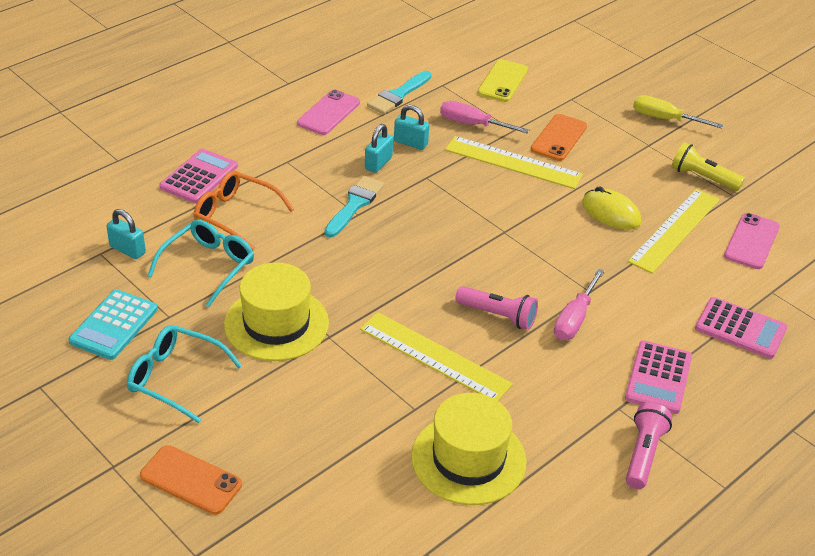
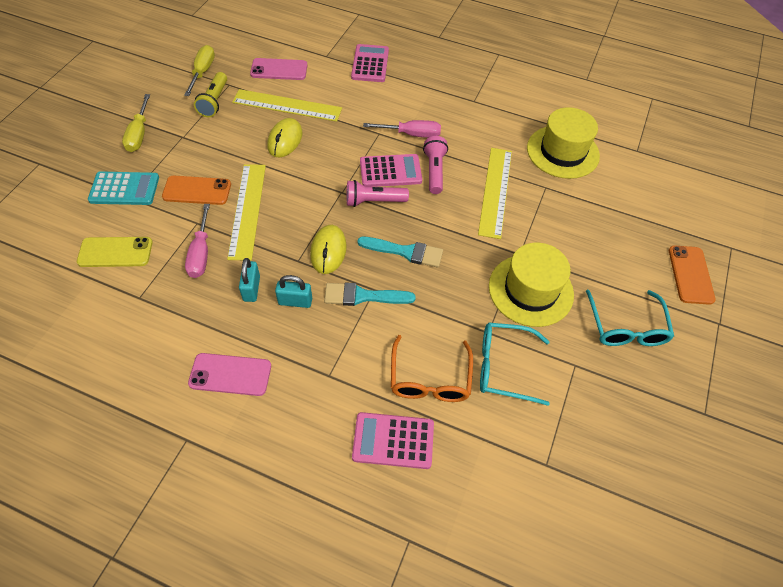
camera: 115 degrees left, 15 degrees up
turquoise calculator [68,289,158,360] -> turquoise calculator moved to [88,171,159,205]
turquoise padlock [106,209,146,259] -> none
turquoise brush [367,71,432,114] -> turquoise brush moved to [358,237,443,268]
pink calculator [625,340,692,414] -> pink calculator moved to [360,154,422,187]
pink flashlight [626,403,672,489] -> pink flashlight moved to [346,180,409,207]
none -> yellow screwdriver [184,45,215,96]
none -> yellow mouse [310,225,347,274]

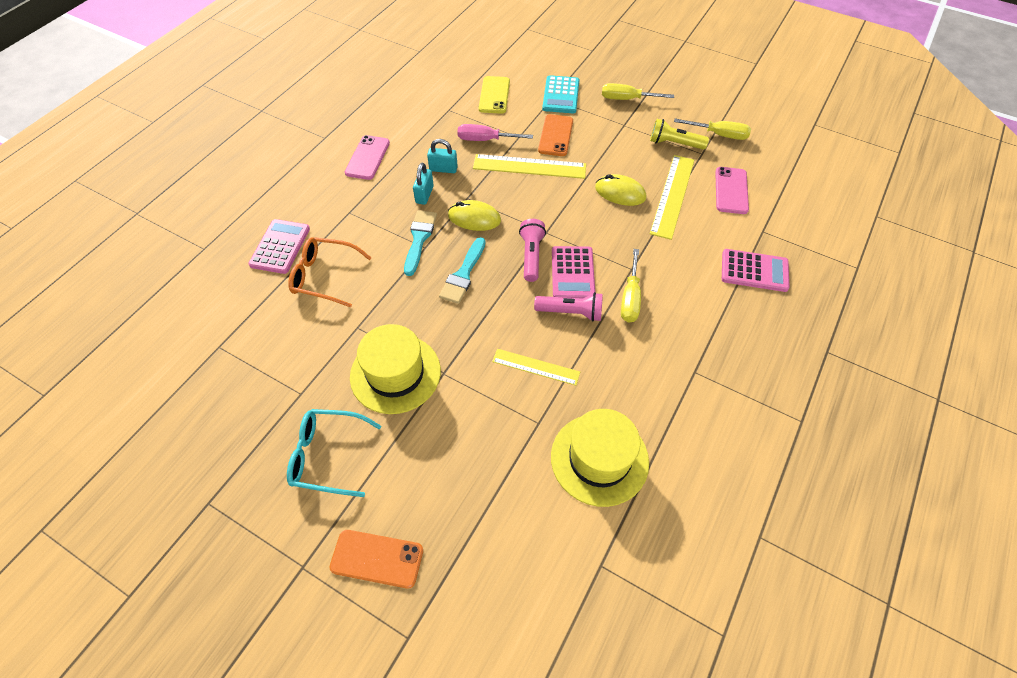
camera: 100 degrees right, 0 degrees up
pink screwdriver [363,120,441,138] -> yellow screwdriver [621,249,641,323]
yellow ruler [478,148,512,239] -> yellow ruler [492,349,580,386], size x0.63
turquoise glasses [480,322,550,406] -> none

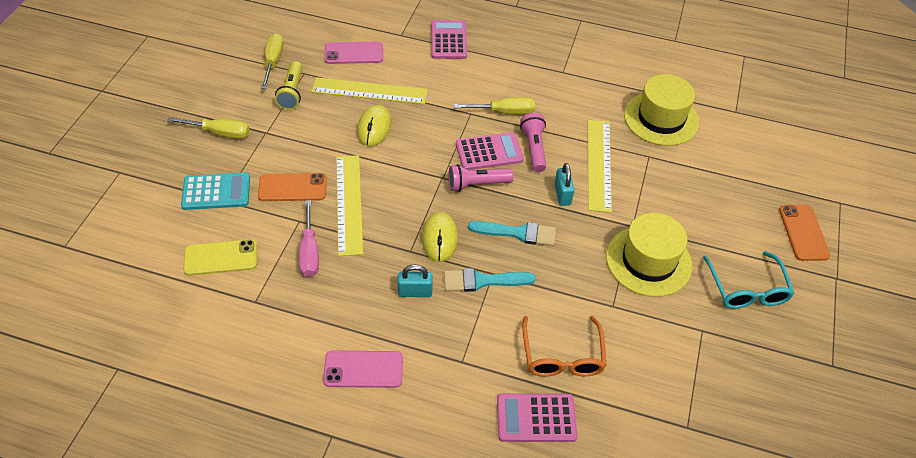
camera: 105 degrees left, 5 degrees down
turquoise padlock [427,139,458,173] -> turquoise padlock moved to [554,163,574,206]
yellow ruler [492,349,580,386] -> yellow ruler [588,120,612,213], size x1.59
yellow screwdriver [602,83,674,100] -> yellow screwdriver turned 75 degrees counterclockwise [167,117,250,139]

